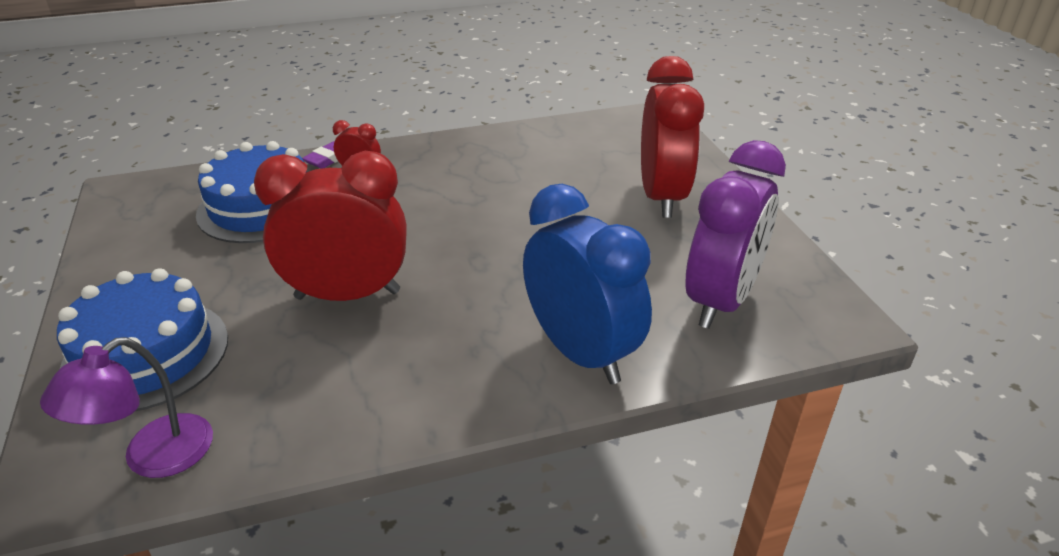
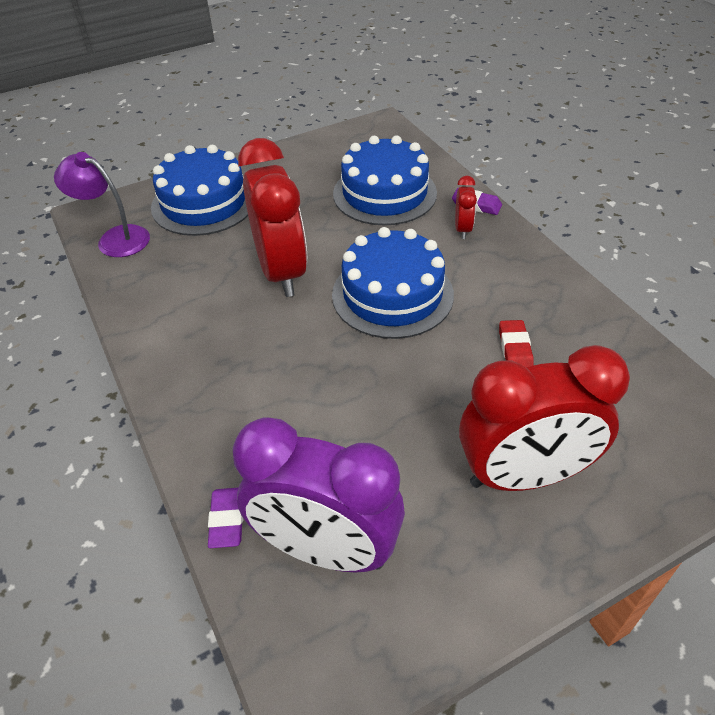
camera: 80 degrees right, 10 degrees up
blue clock [523,184,652,384] -> none
none -> purple eraser [208,488,243,548]
none -> blue cake [332,227,454,339]
none -> red eraser [499,320,534,367]

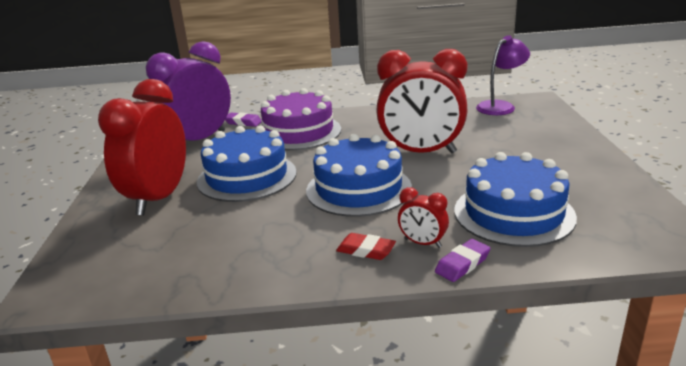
camera: 115 degrees right, 20 degrees down
blue cake [151,145,248,236] -> blue cake moved to [197,126,297,202]
red eraser [499,320,534,367] -> red eraser moved to [336,233,396,260]
none -> purple cake [261,88,341,150]

